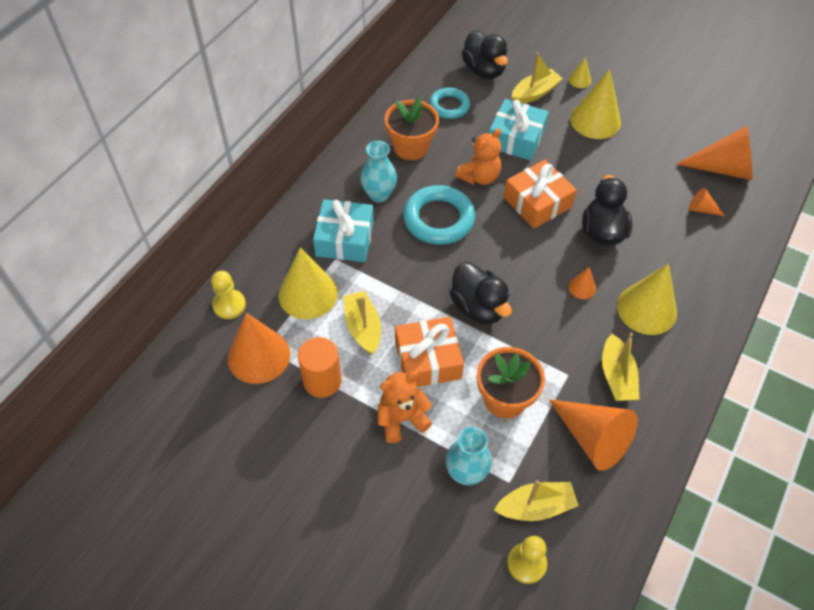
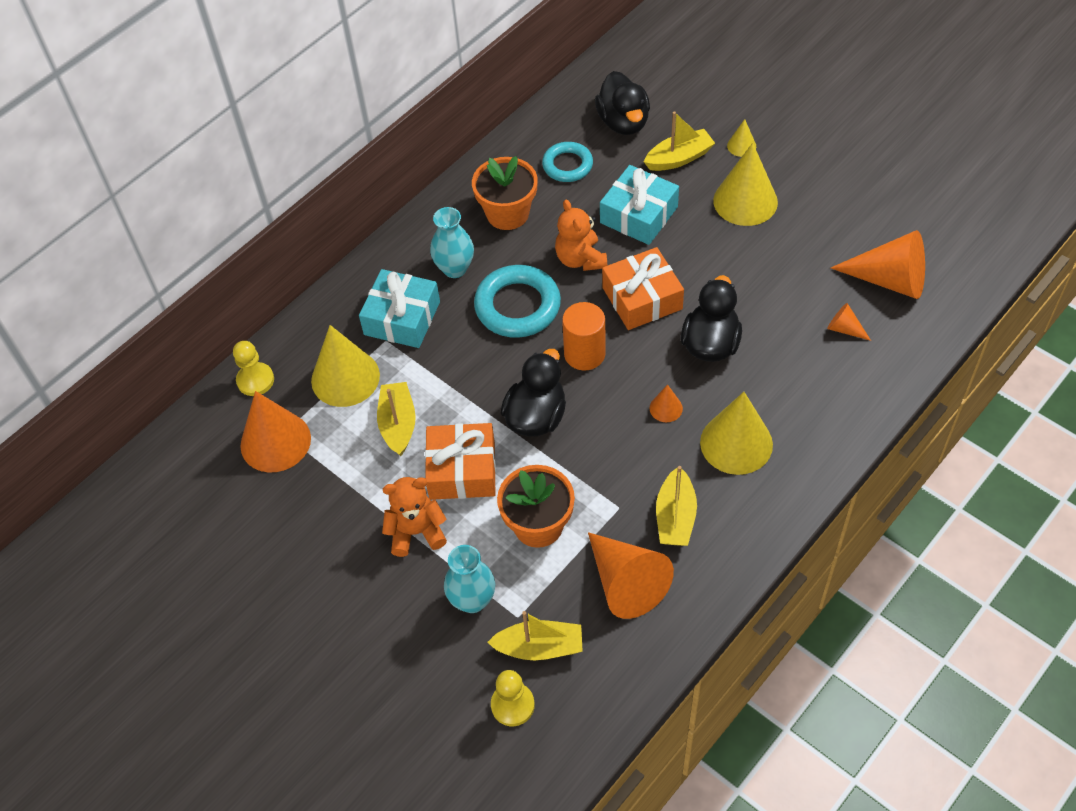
camera: 15 degrees right, 0 degrees up
orange cylinder [298,337,342,398] -> orange cylinder moved to [562,302,606,371]
black duck [450,262,512,324] -> black duck turned 135 degrees counterclockwise [501,349,566,437]
orange teddy bear [455,128,501,185] -> orange teddy bear turned 105 degrees clockwise [555,199,607,271]

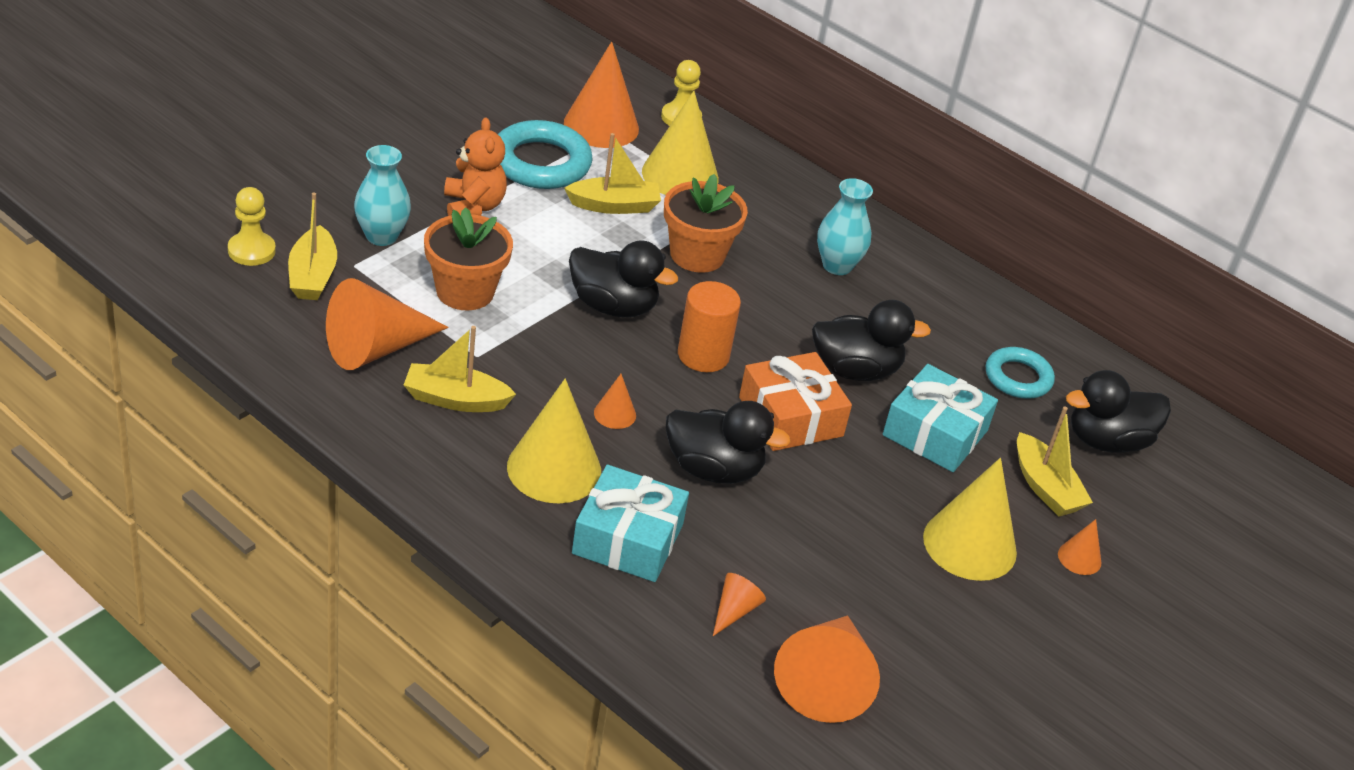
camera: 80 degrees right, 15 degrees down
turquoise gift [359,269,440,348] -> turquoise gift moved to [572,465,689,582]
orange gift [425,423,496,500] -> none
orange flower pot [472,156,538,230] -> orange flower pot moved to [664,174,748,273]
turquoise ring [474,265,561,338] -> turquoise ring moved to [498,120,593,189]
orange teddy bear [555,199,607,271] -> black duck [812,300,931,381]
yellow cone [727,119,756,157] -> orange cone [1058,519,1101,575]

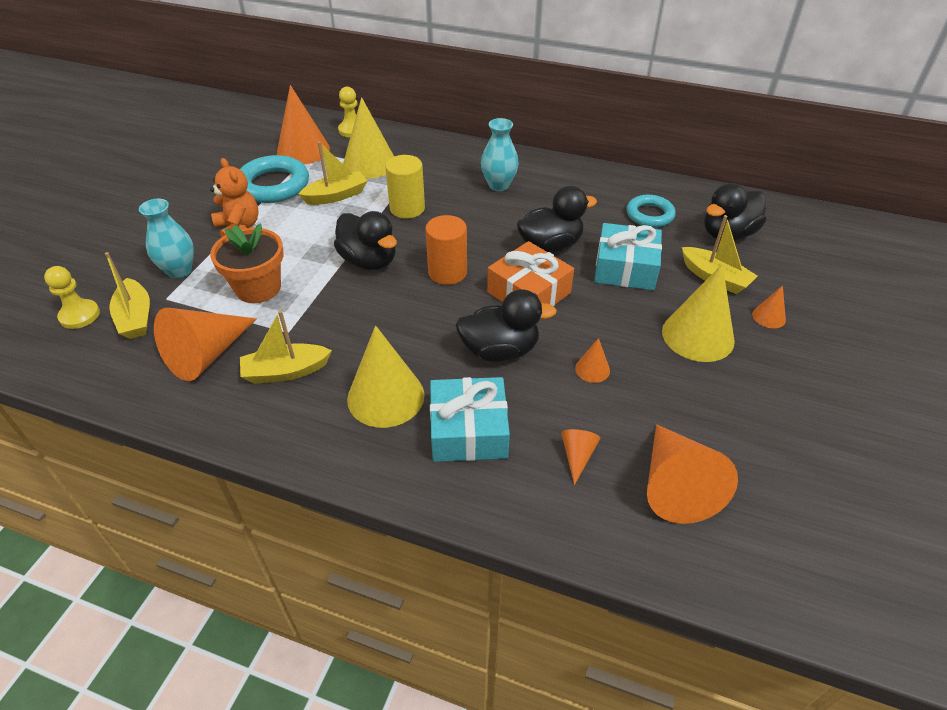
camera: 15 degrees left, 5 degrees up
black duck [569,240,678,317] -> black duck turned 45 degrees clockwise [334,211,397,270]
orange cone [594,374,636,429] -> orange cone moved to [575,338,610,383]
orange flower pot [664,174,748,273] -> yellow cylinder [385,155,425,219]

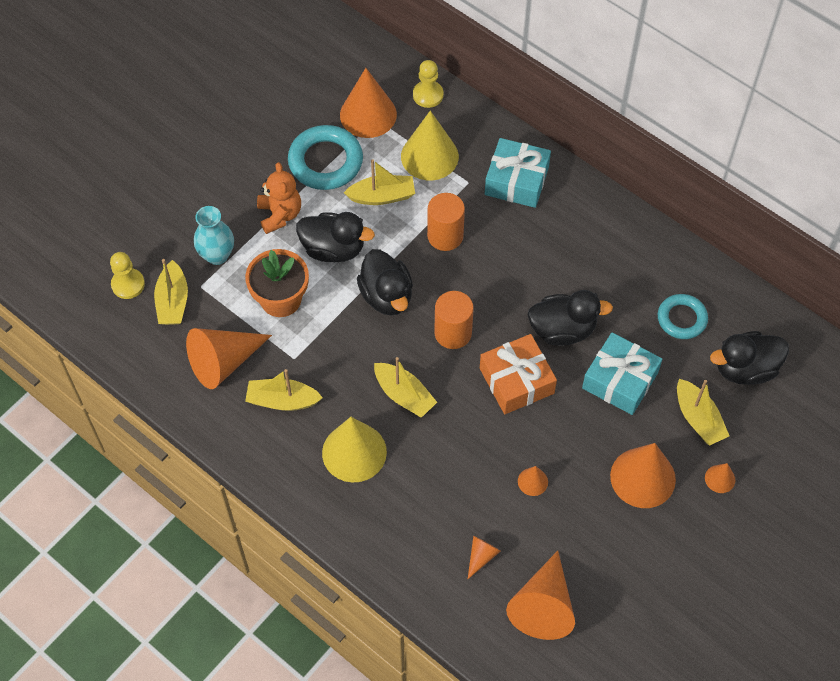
camera: 20 degrees right, 15 degrees up
yellow cylinder [385,155,425,219] -> orange cylinder [427,193,465,251]
turquoise gift [430,377,510,462] -> turquoise gift moved to [485,138,551,208]
black duck [455,289,557,362] -> black duck moved to [296,212,375,262]
turquoise vase [481,118,519,191] -> none
yellow cone [662,264,735,362] -> orange cone [610,443,676,508]
none -> yellow boat [374,357,437,418]

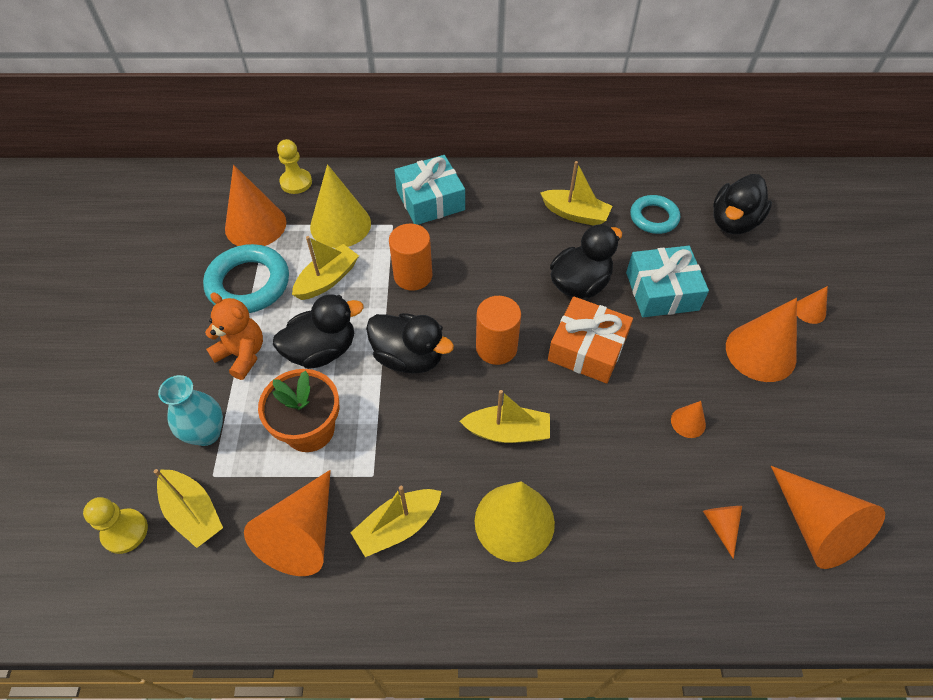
camera: 40 degrees left, 5 degrees down
yellow boat [677,379,729,446] -> yellow boat moved to [540,161,612,226]

